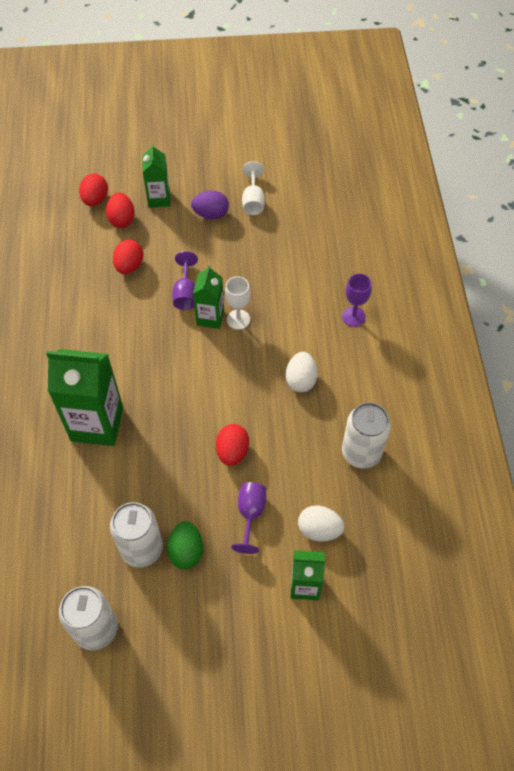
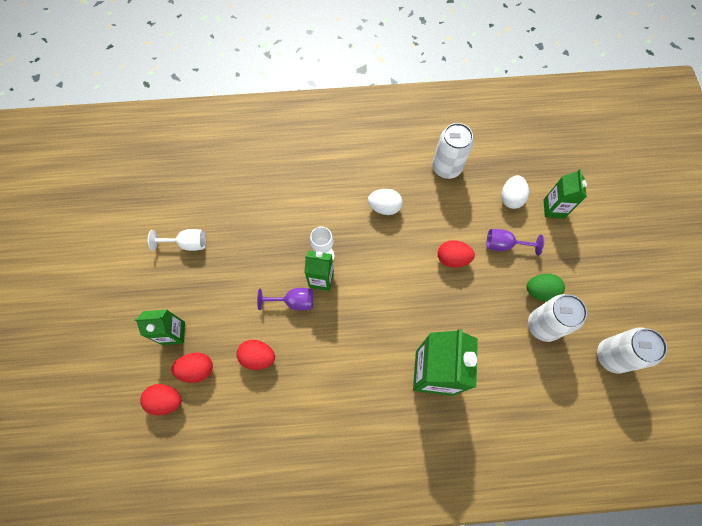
camera: 90 degrees left, 10 degrees up
purple egg [191,191,229,219] -> none
purple goblet [342,274,372,327] -> none

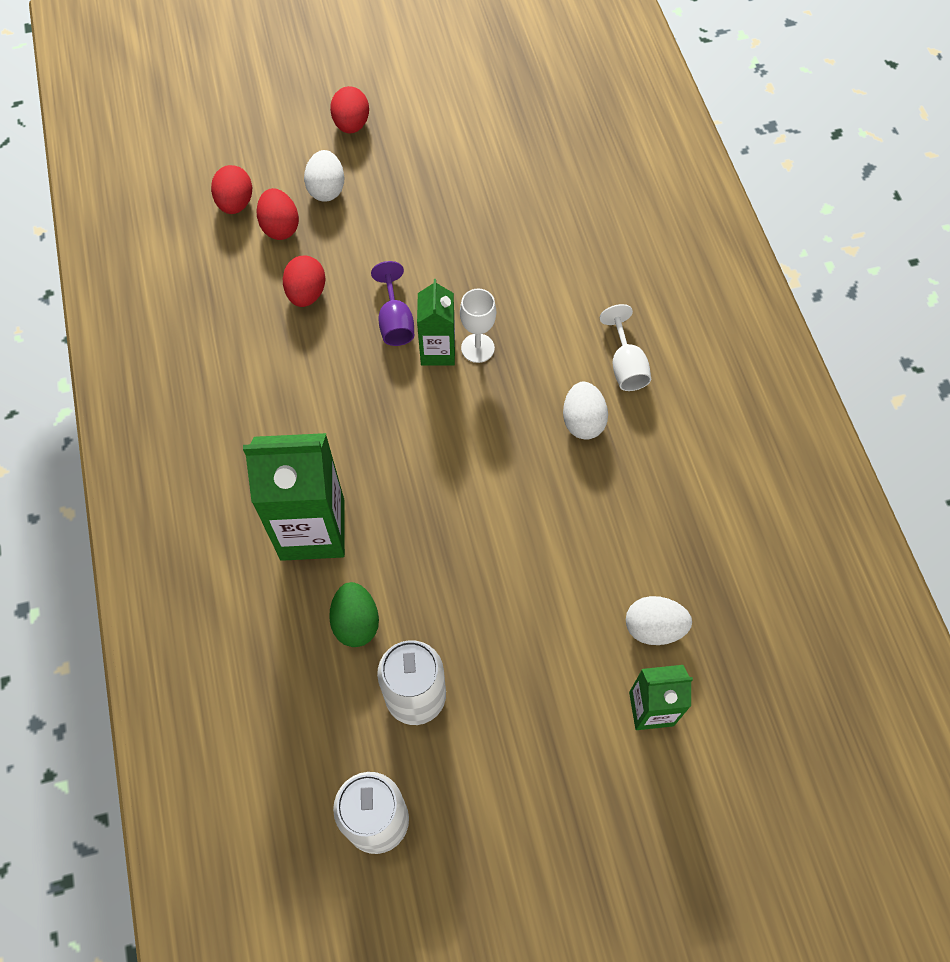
camera: 80 degrees right, 5 degrees down
green carton [134,309,185,345] -> white egg [304,150,344,202]
white goblet [148,229,206,251] -> white goblet moved to [600,304,651,391]
white can [432,123,474,179] -> none
red egg [438,240,475,268] -> red egg moved to [330,86,369,134]
purple goblet [486,229,544,256] -> none
green egg [526,274,565,301] -> green egg moved to [329,582,379,647]

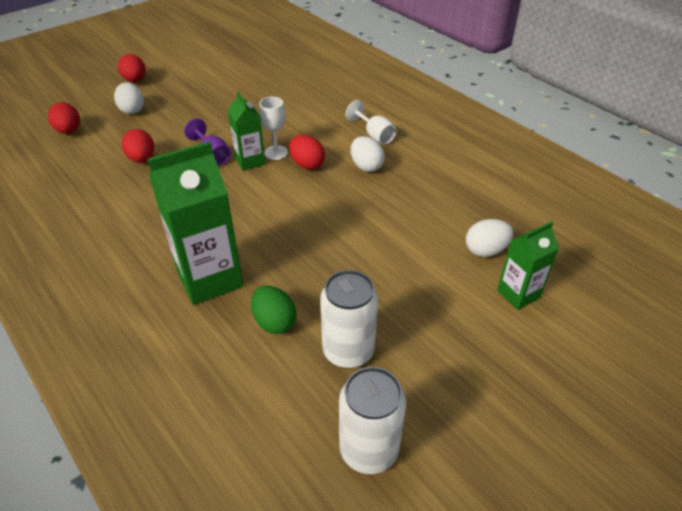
camera: 25 degrees left, 20 degrees down
red egg [257,188,299,240] -> red egg moved to [289,135,325,170]

